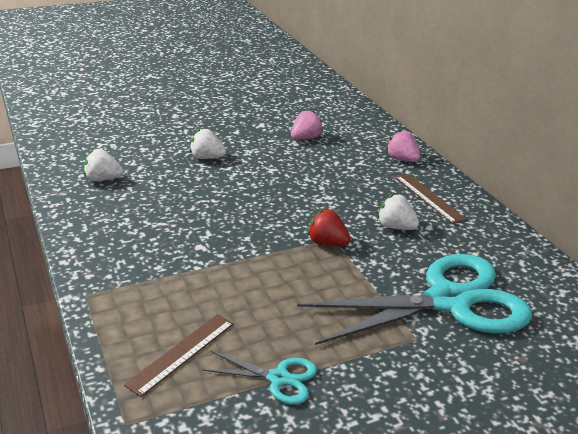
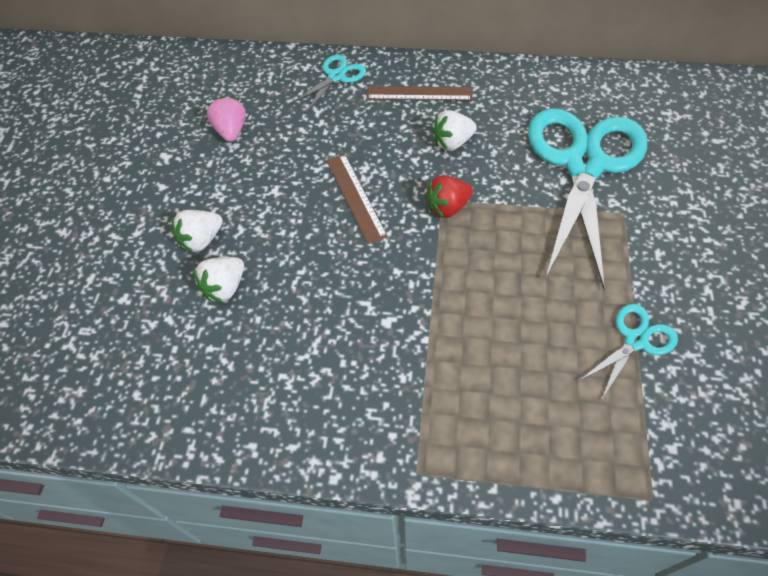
camera: 55 degrees left, 25 degrees up
white strawberry [84,149,123,181] -> white strawberry moved to [193,257,244,303]
brown ruler [124,314,234,397] -> brown ruler moved to [326,154,388,244]
pink strawberry [386,130,420,162] -> turquoise scissors [290,55,366,113]

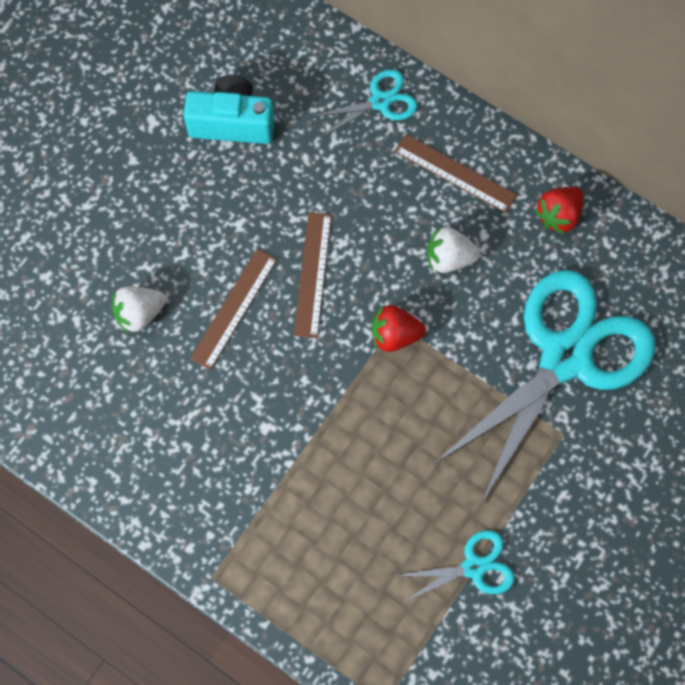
camera: 25 degrees right, 15 degrees up
white strawberry [171,210,223,253] -> none
pink strawberry [207,96,246,142] -> turquoise camera [183,75,275,144]
none -> brown ruler [190,249,277,370]
none -> red strawberry [535,187,583,235]

